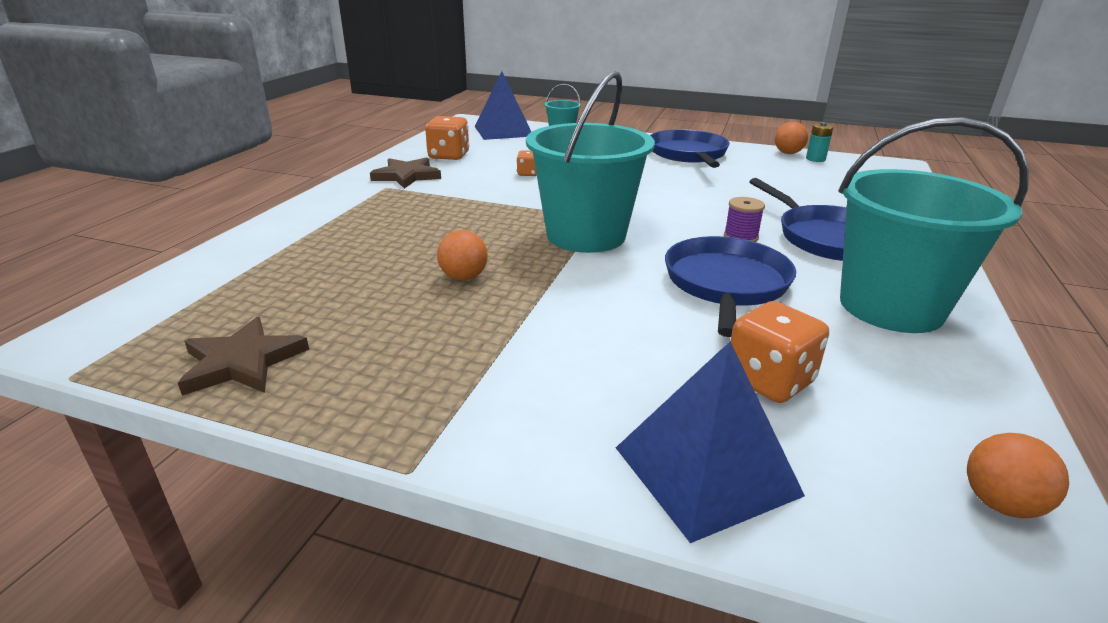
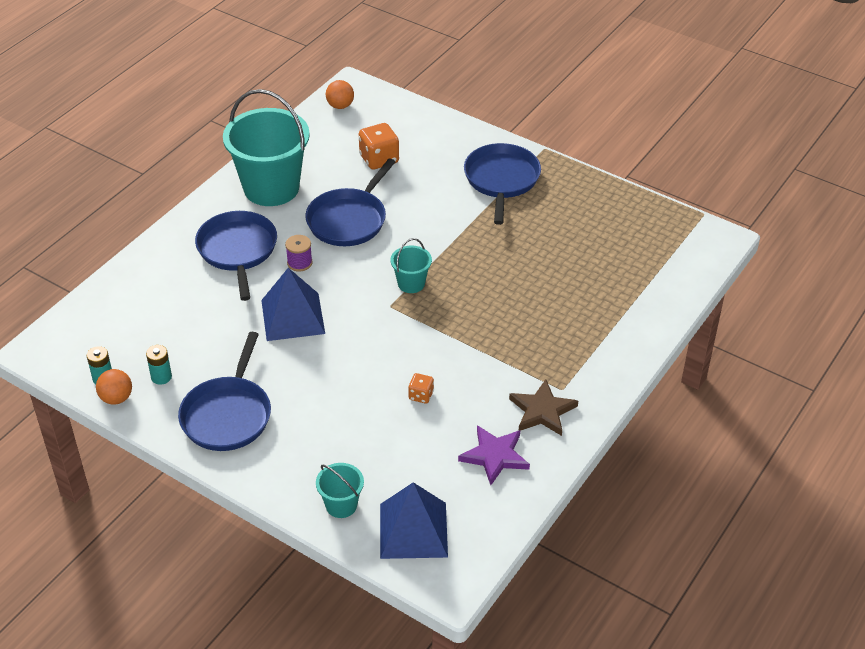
camera: 165 degrees left, 15 degrees up
brown star [178,317,309,396] -> none
orange dice [425,116,469,160] -> purple star [458,425,530,485]
orange ball [437,230,488,280] -> none
turquoise bucket [526,71,655,253] -> turquoise bucket [391,238,432,293], size x0.46
blue pyramid [616,342,805,543] -> blue pyramid moved to [261,268,325,341]
none -> turquoise battery [146,345,172,385]
none -> blue pan [464,143,541,225]

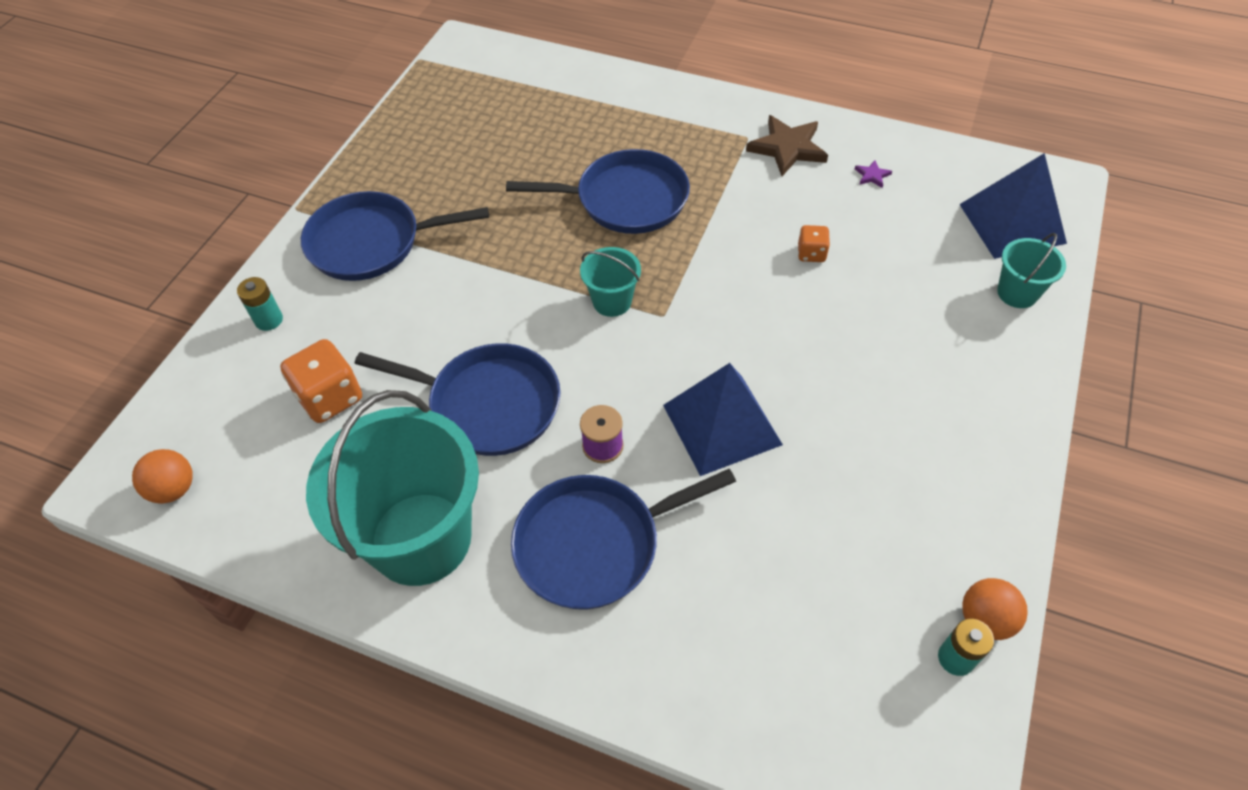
camera: 100 degrees left, 10 degrees up
turquoise battery [146,345,172,385] -> turquoise battery moved to [237,277,283,331]
blue pan [178,332,271,451] -> blue pan moved to [506,149,690,234]
purple star [458,425,530,485] -> purple star [855,160,892,188], size x0.44

